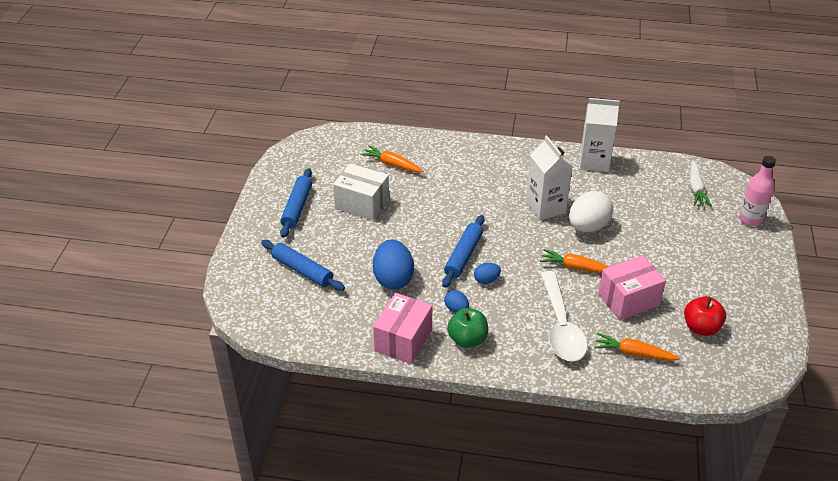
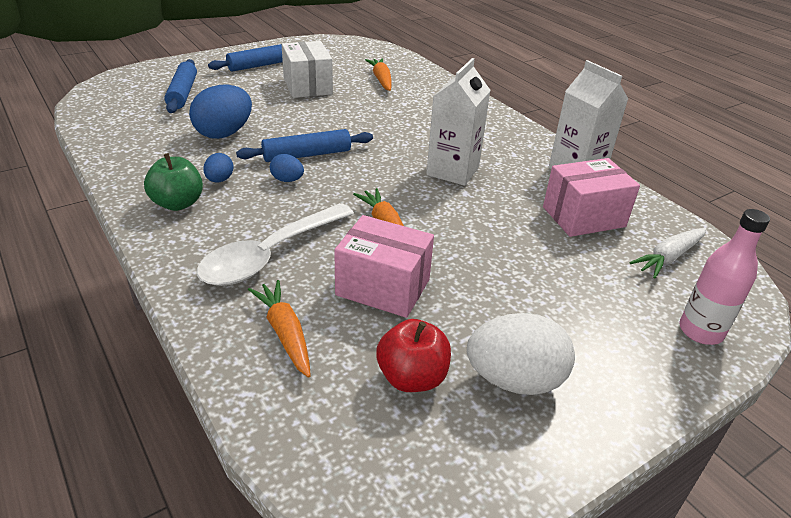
camera: 45 degrees right, 5 degrees down
pink box [373,293,432,364] -> pink box moved to [543,158,640,237]
white egg [569,191,613,232] -> white egg moved to [467,313,575,395]

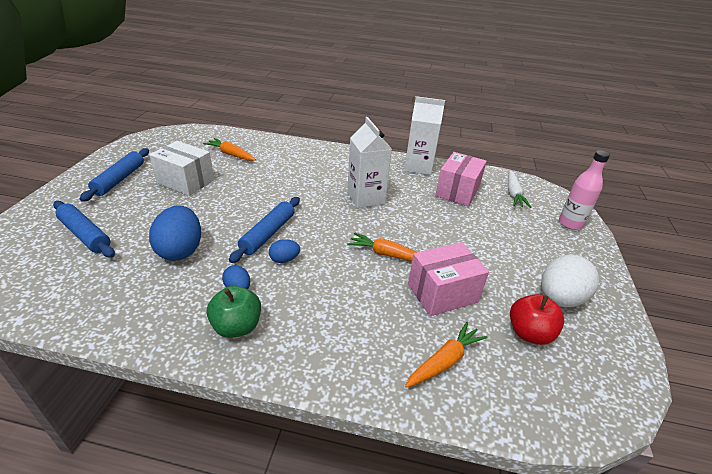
camera: 45 degrees left, 0 degrees up
white spoon [197,203,354,286] -> none
orange carrot [248,280,311,378] -> orange carrot turned 120 degrees clockwise [405,322,487,388]

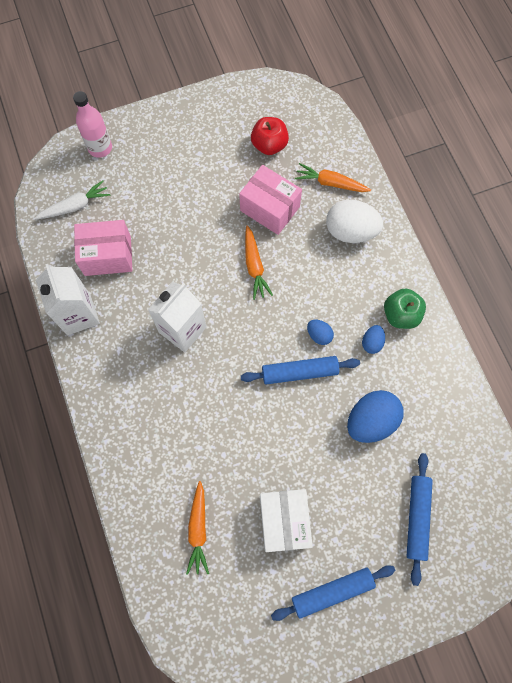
camera: 120 degrees left, 35 degrees up
white egg [541,254,599,307] -> white egg moved to [326,200,383,243]

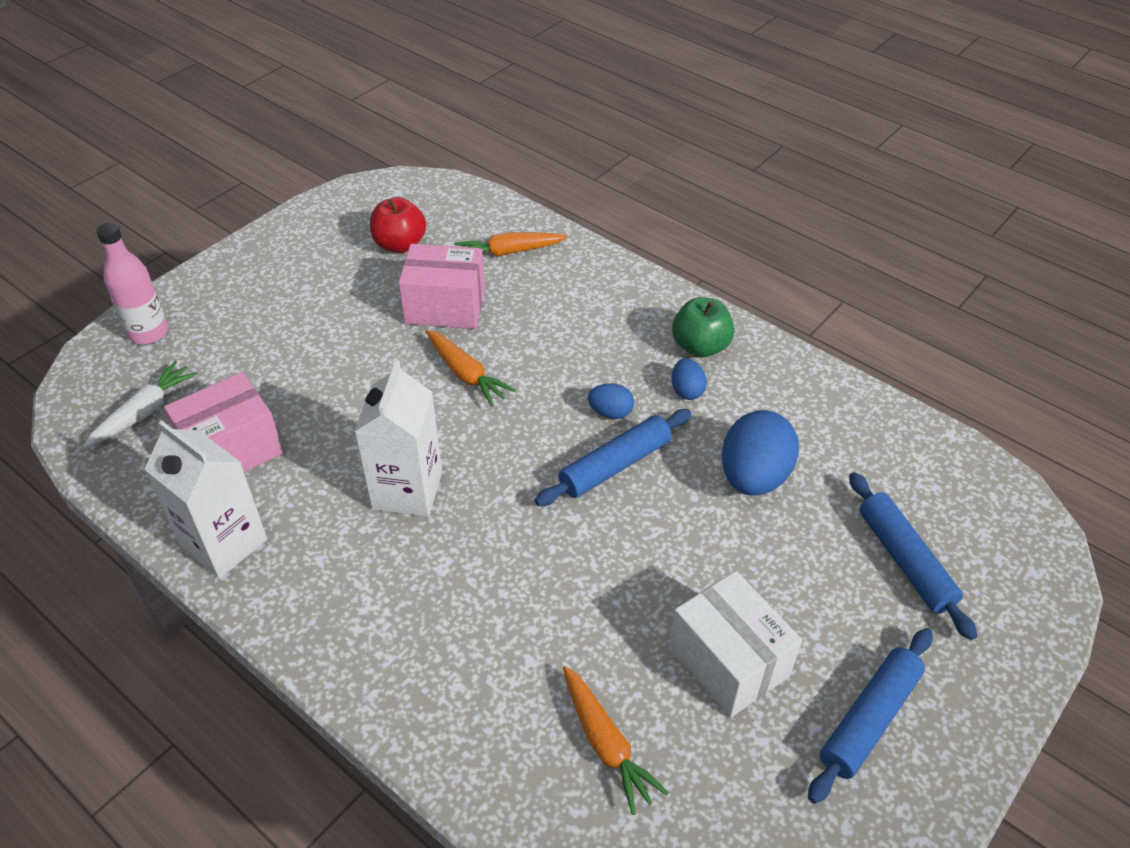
camera: 30 degrees left, 25 degrees down
white egg [326,200,383,243] -> none

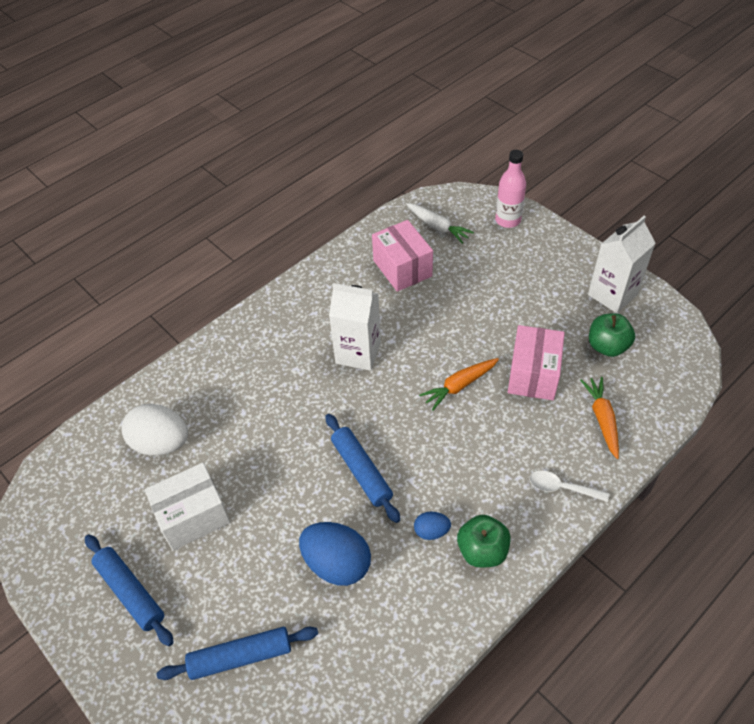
camera: 100 degrees right, 5 degrees up
white carton [144,421,267,578] -> white carton moved to [588,216,656,313]
red apple [370,197,426,253] -> green apple [589,313,635,357]
orange carrot [563,666,668,815] -> white egg [121,404,188,455]
blue egg [588,383,634,419] -> none
none -> white spoon [529,471,609,502]

